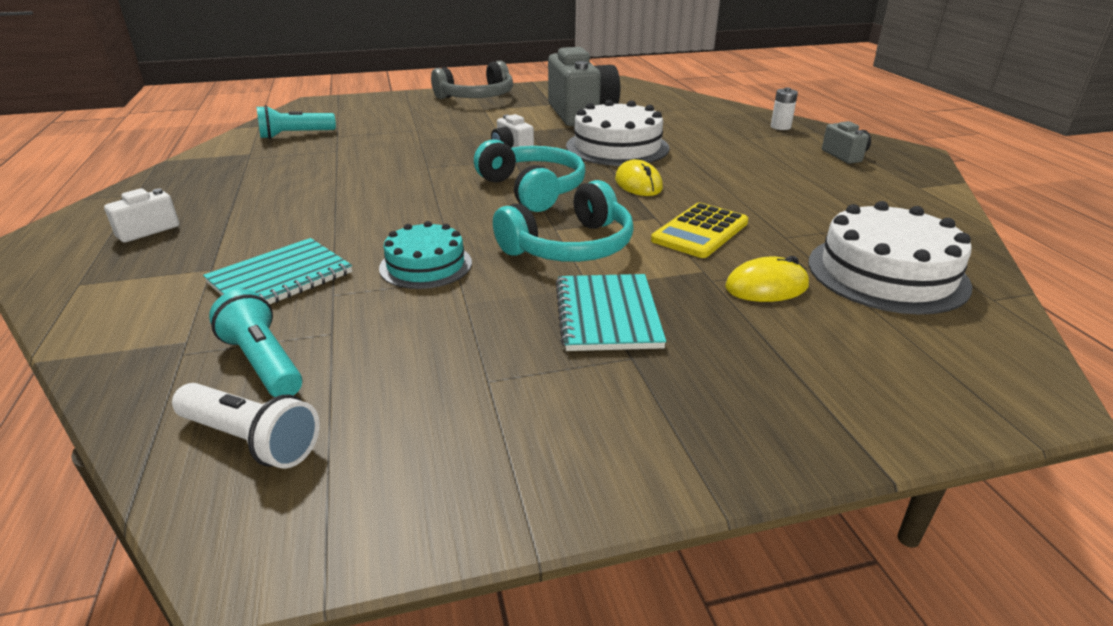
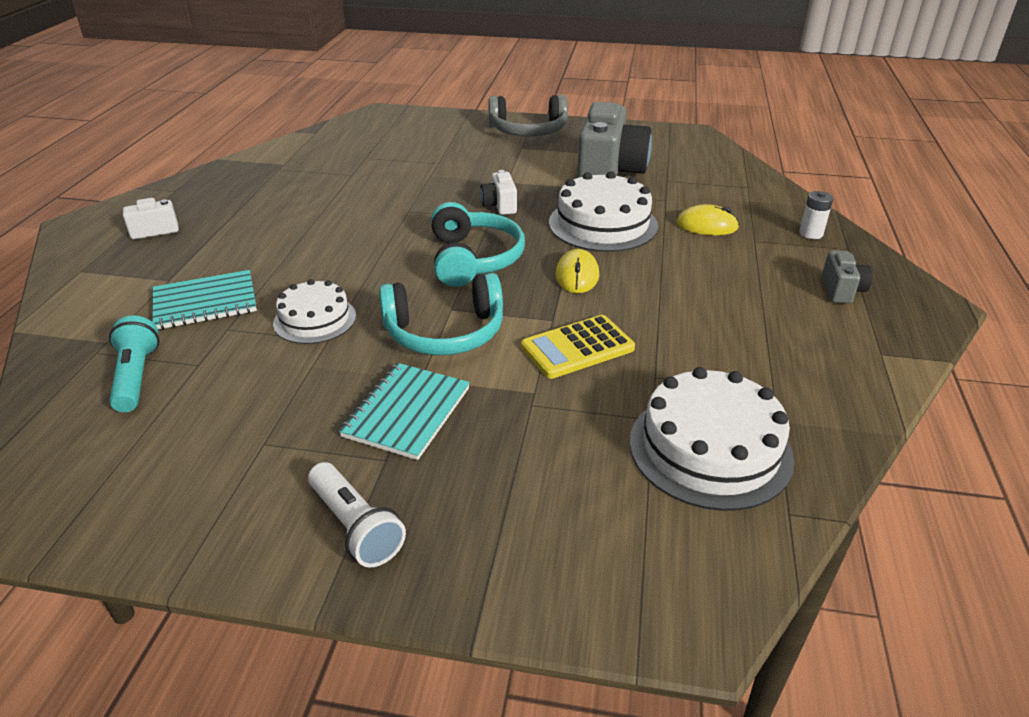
camera: 25 degrees right, 5 degrees up
white flashlight [172,383,320,469] -> white flashlight moved to [308,462,406,568]
turquoise flashlight [257,105,336,139] -> none
turquoise cake [379,221,472,289] -> white cake [273,279,356,344]
yellow mouse [725,256,809,302] -> yellow mouse moved to [676,204,739,235]

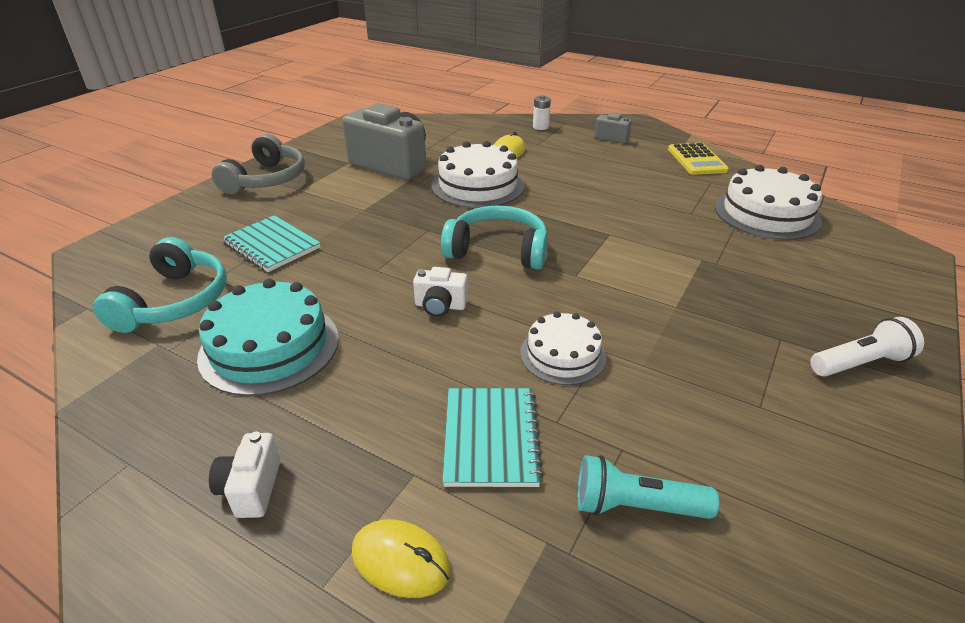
camera: 70 degrees left, 0 degrees up
turquoise notebook [339,363,470,460] -> turquoise notebook moved to [222,215,320,272]
turquoise headphones [379,273,503,355] -> turquoise headphones moved to [93,237,227,333]
white camera [480,170,517,215] -> white camera moved to [413,267,468,317]
yellow calculator [521,315,635,379] -> yellow calculator moved to [668,143,729,175]
yellow mouse [555,249,599,293] -> yellow mouse moved to [352,519,451,598]
none -> turquoise cake [197,278,339,396]

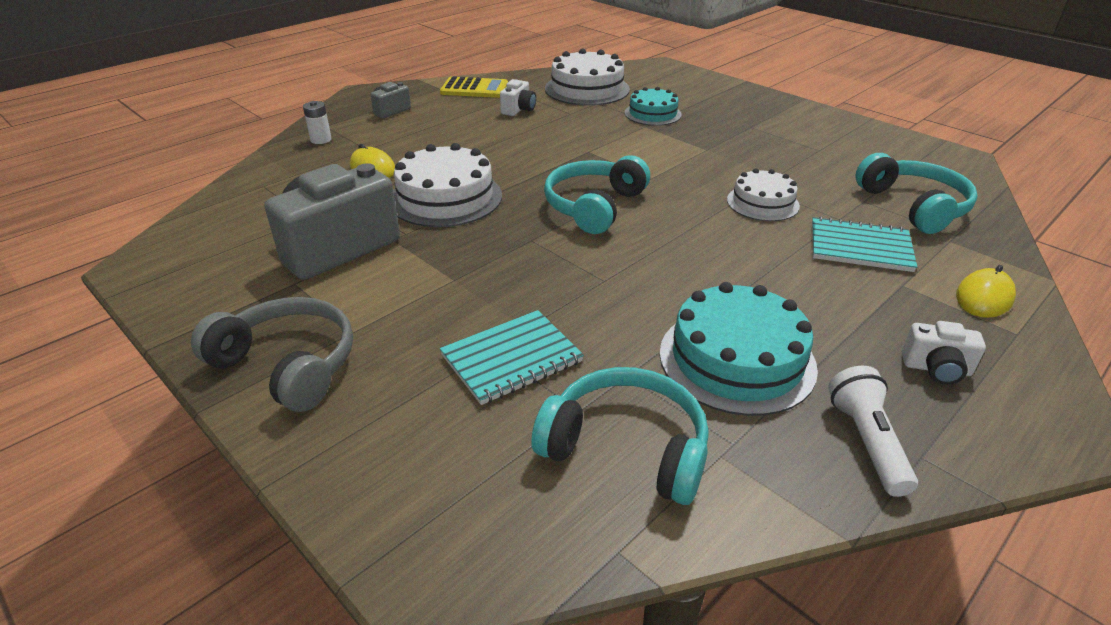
camera: 75 degrees left, 0 degrees up
white camera [413,267,468,317] -> white camera moved to [500,79,536,116]
turquoise flashlight [577,455,719,519] -> turquoise headphones [855,153,978,234]
white flashlight [810,317,924,377] -> white flashlight moved to [828,366,918,497]
none -> turquoise cake [625,87,682,126]

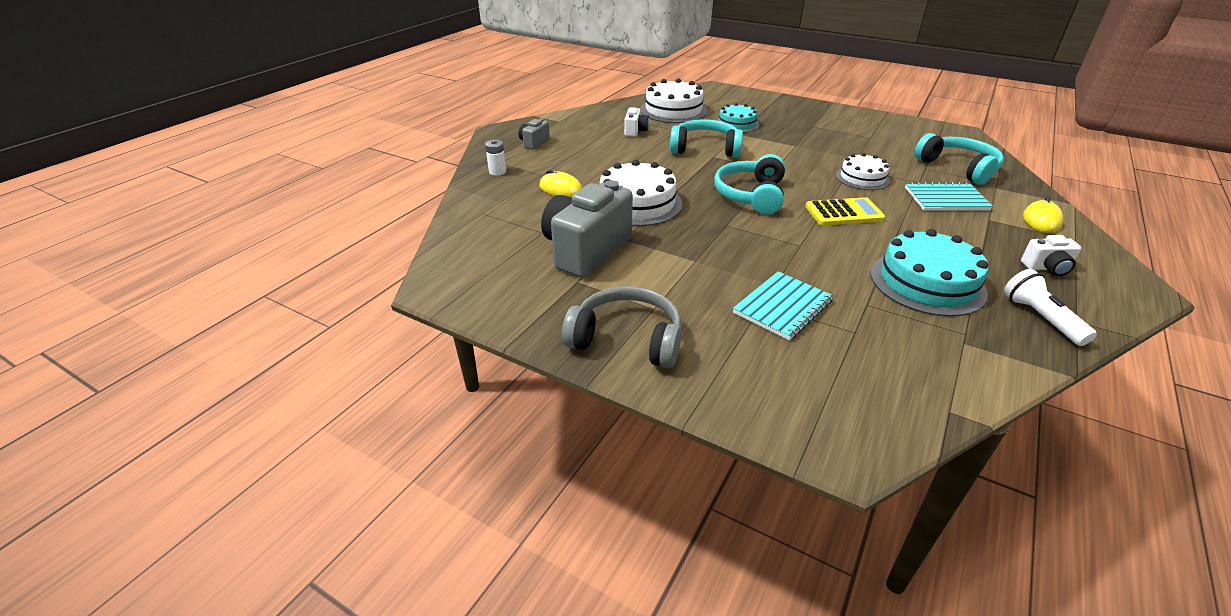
camera: 15 degrees left, 0 degrees up
yellow calculator [440,76,508,98] -> yellow calculator moved to [806,197,885,225]
turquoise headphones [531,367,709,505] -> turquoise headphones moved to [670,119,743,157]

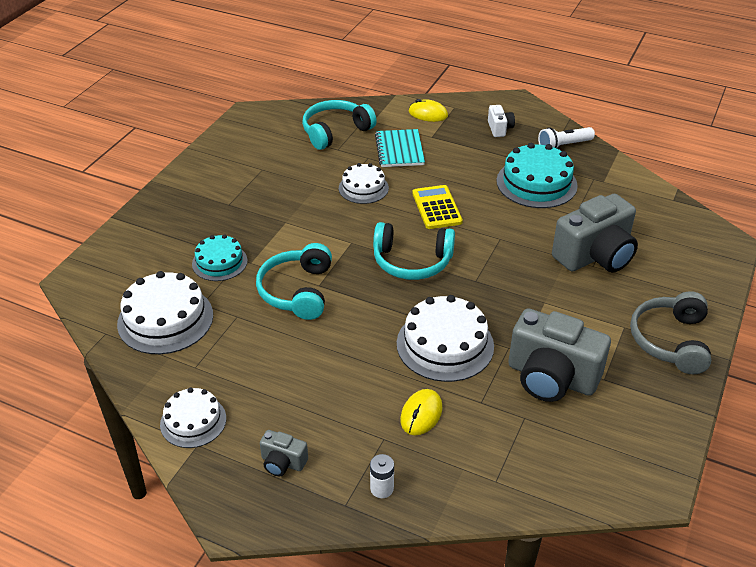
camera: 95 degrees left, 5 degrees up
white camera [624,107,649,137] -> none
turquoise notebook [733,271,834,341] -> grey camera [552,194,638,272]
none -> white cake [160,387,226,448]

